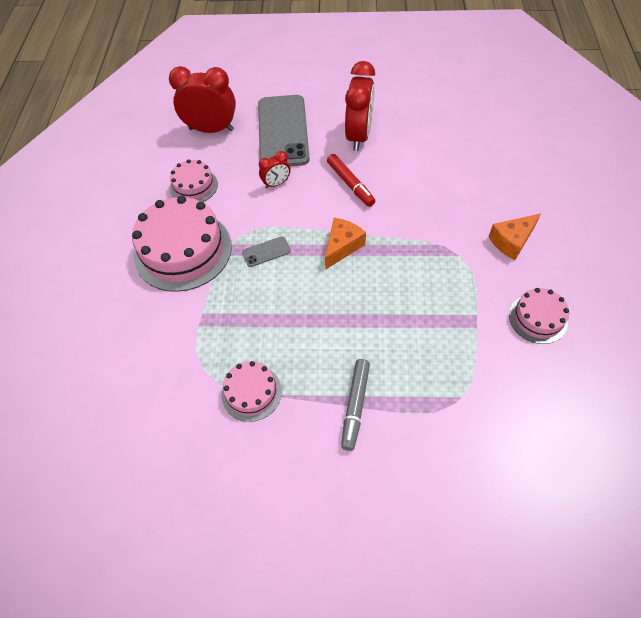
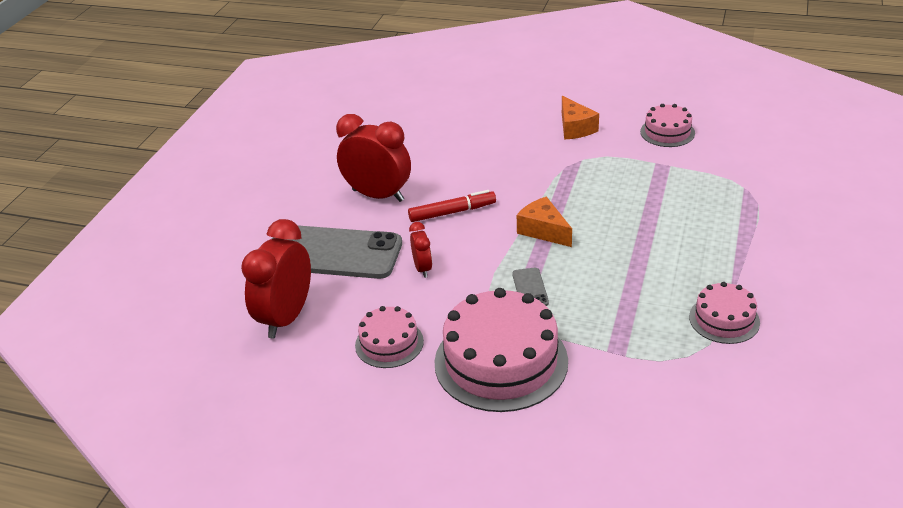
camera: 75 degrees left, 20 degrees down
grey marker [341,359,370,451] -> none

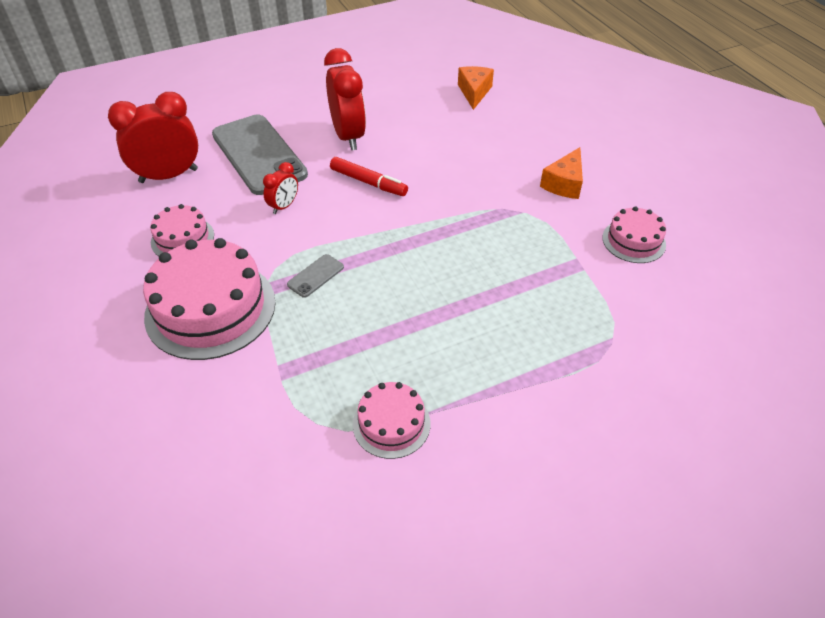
camera: 45 degrees right, 10 degrees up
orange cheese [517,197,572,247] -> orange cheese moved to [458,66,494,110]

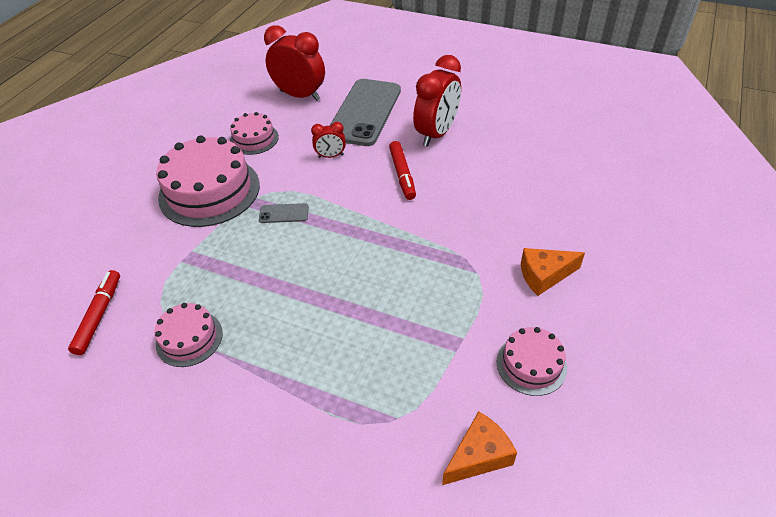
camera: 50 degrees right, 0 degrees up
orange cheese [458,66,494,110] -> orange cheese moved to [442,411,517,485]
none -> red marker [68,270,120,355]

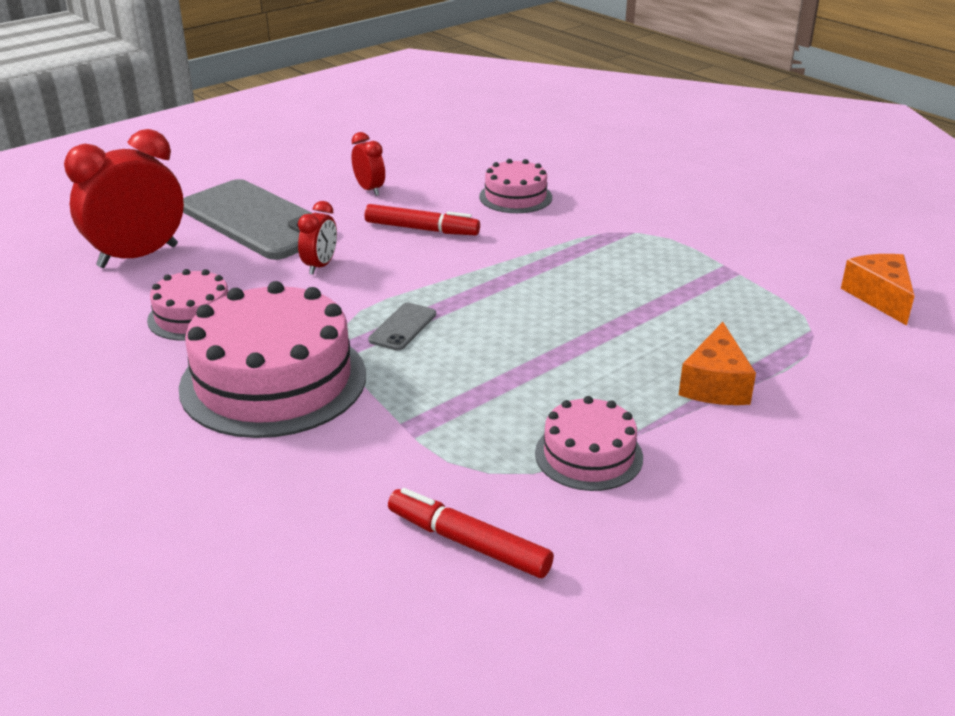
camera: 65 degrees left, 15 degrees down
red clock [413,55,461,146] -> red clock [351,132,385,196], size x0.50
pink cake [497,327,567,396] -> pink cake moved to [479,159,552,213]
orange cheese [521,248,585,296] -> orange cheese moved to [679,322,756,405]

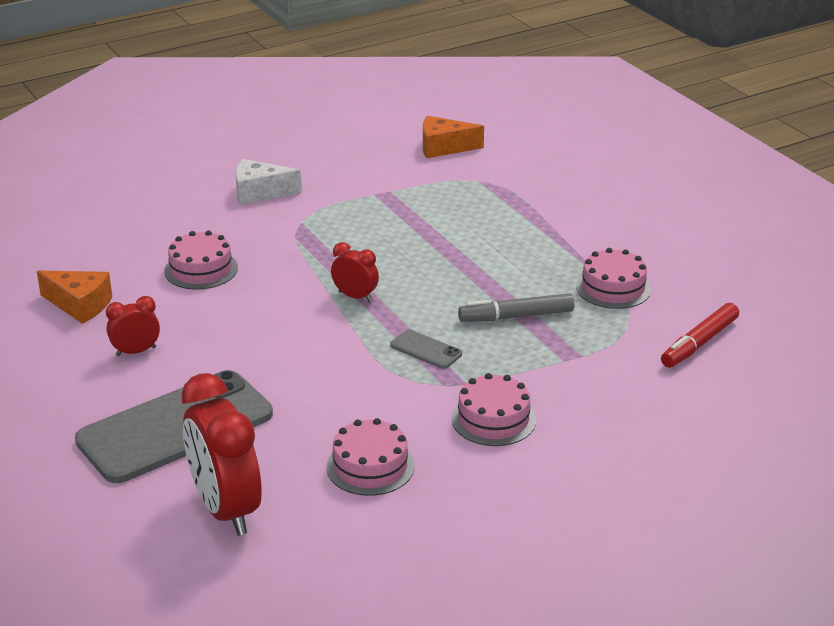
camera: 80 degrees left, 0 degrees up
pink cake [179,281,366,438] -> pink cake [451,373,536,446], size x0.53
red clock [298,201,337,275] -> red clock moved to [331,242,379,302]
red marker [365,204,480,235] -> none
orange cheese [679,322,756,405] -> orange cheese moved to [37,271,112,324]
none -> white cheese [235,159,302,205]
none -> grey marker [458,293,574,322]

